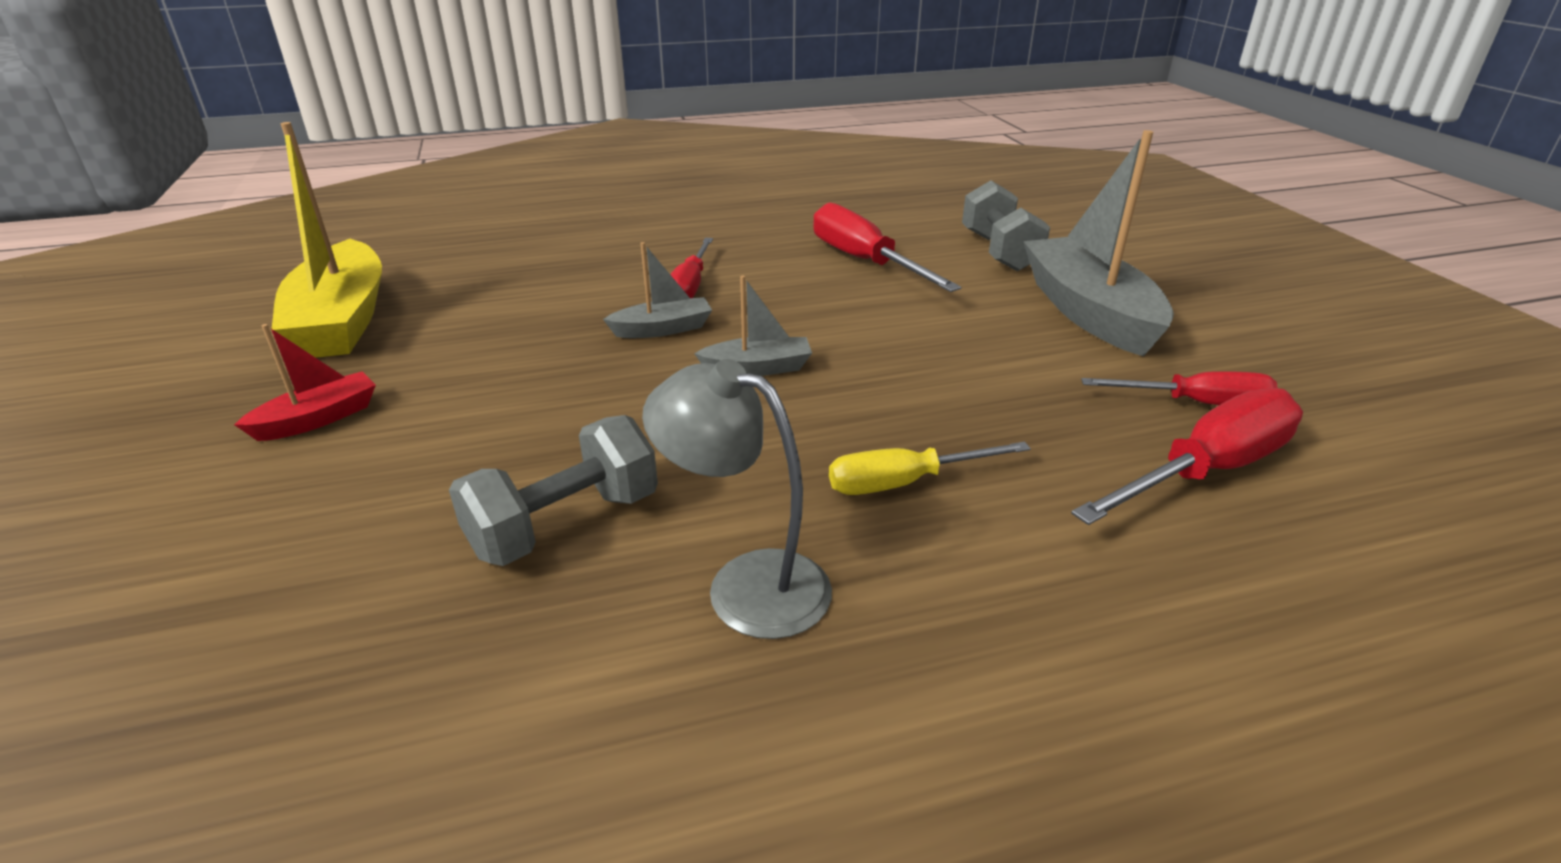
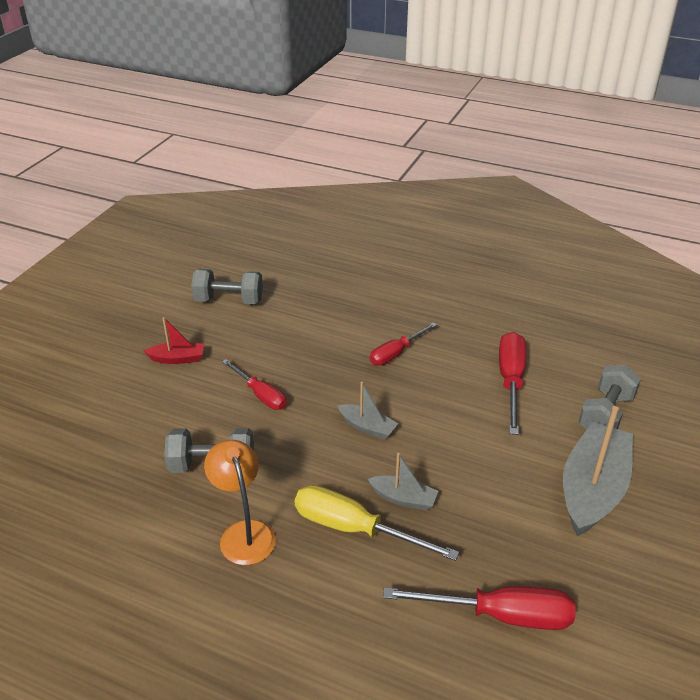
camera: 40 degrees right, 5 degrees up
yellow boat [271,122,382,358] -> grey dumbbell [191,269,263,304]
grey boat [603,242,712,338] -> grey boat moved to [368,453,438,510]
grey lamp [642,359,832,639] -> orange lamp [204,440,276,565]
yellow screwdriver [829,442,1031,495] -> yellow screwdriver [295,485,459,561], size x1.54
red screwdriver [1081,371,1278,405] -> red screwdriver moved to [222,359,287,410]

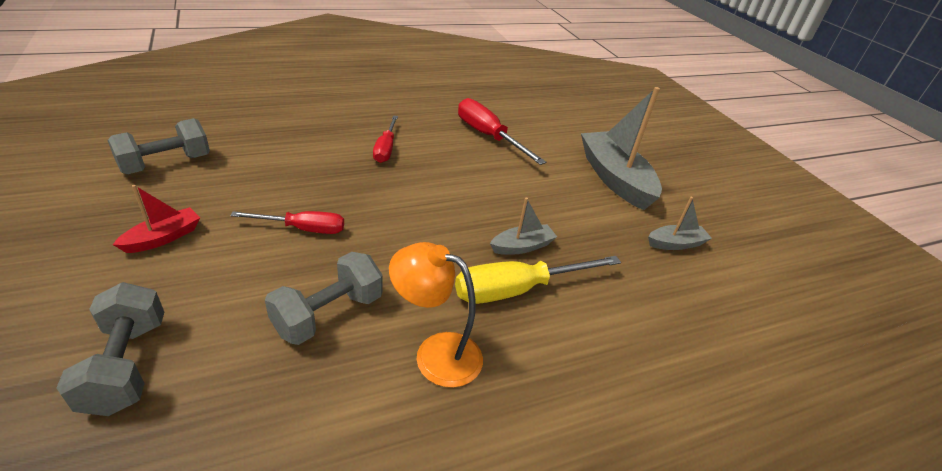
camera: 50 degrees left, 0 degrees up
grey boat [337,382,398,440] -> grey boat moved to [648,197,712,250]
red screwdriver [383,586,575,630] -> none
grey dumbbell [578,364,641,430] -> grey dumbbell moved to [56,282,164,416]

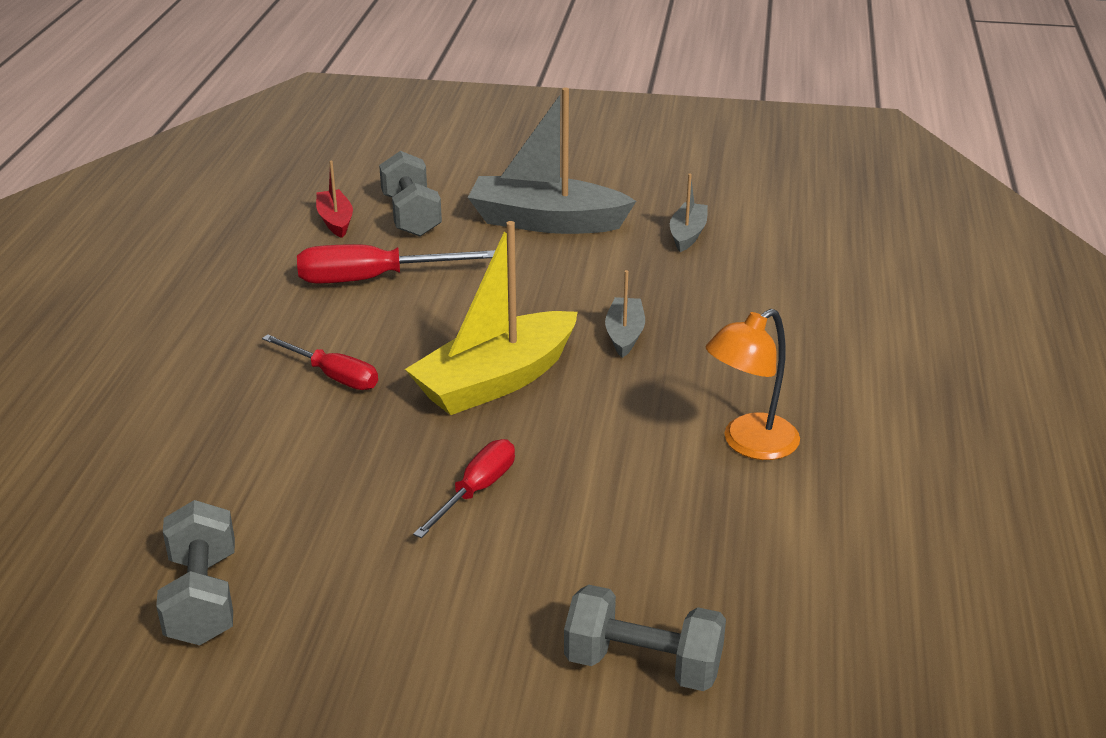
camera: 55 degrees left, 5 degrees down
red boat [113,185,200,253] -> red boat moved to [316,161,353,238]
grey dumbbell [265,252,383,345] -> grey dumbbell moved to [379,151,442,237]
yellow screwdriver [455,256,621,304] -> none
none -> yellow boat [405,221,578,415]

